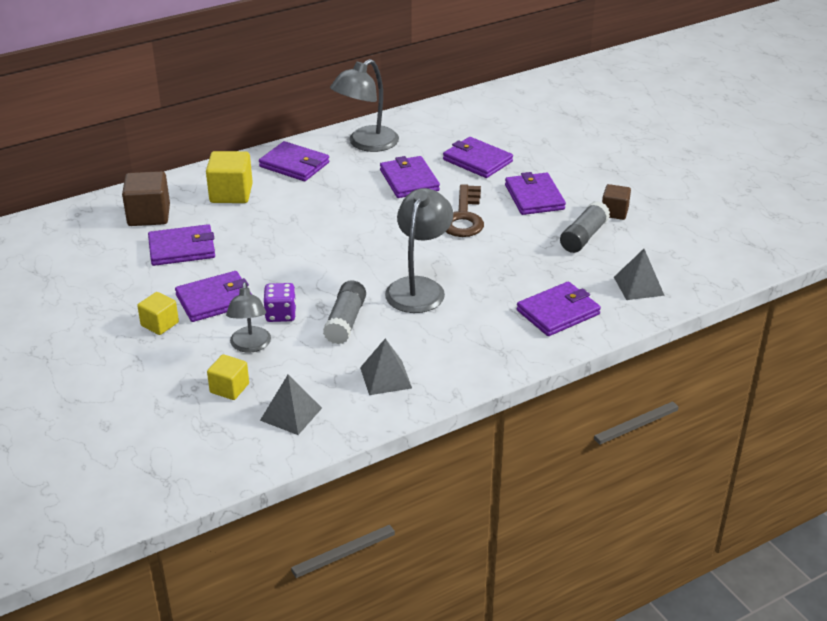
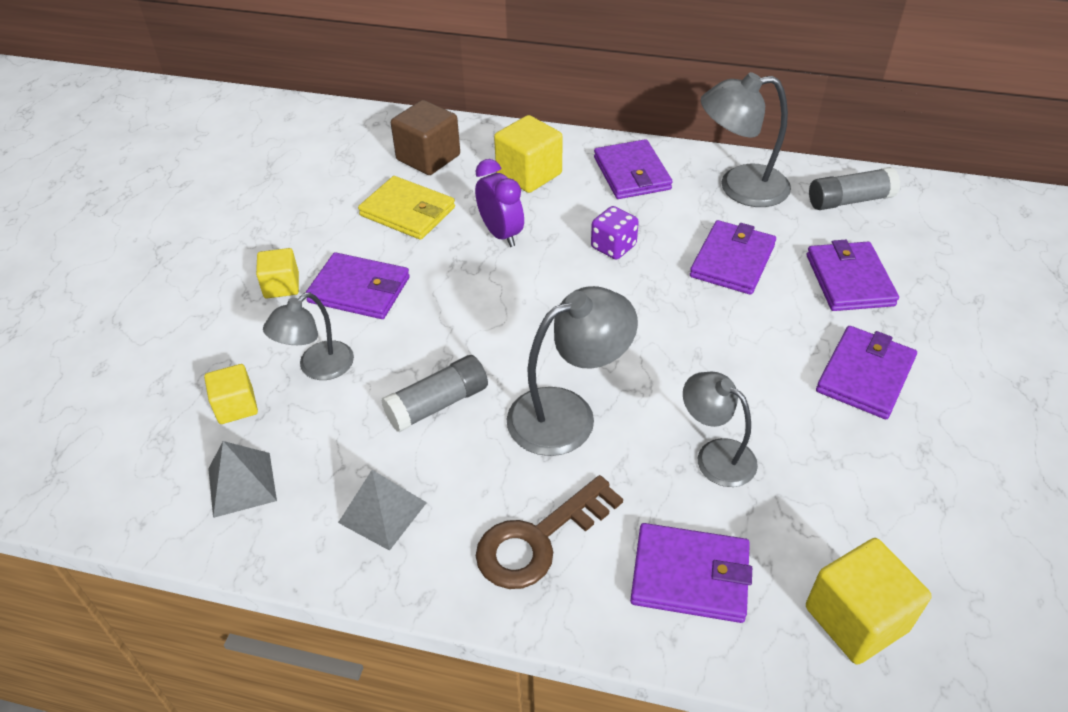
camera: 45 degrees right, 10 degrees up
purple wallet [148,224,215,266] -> yellow wallet [358,176,455,240]
purple dice [264,283,296,322] -> purple dice moved to [591,206,639,260]
brown key [446,184,484,237] -> brown key moved to [476,475,623,589]
grey glue stick [560,201,610,253] -> grey glue stick moved to [809,167,900,210]
brown cube [602,184,631,220] -> none
grey pyramid [614,249,665,300] -> yellow cube [806,538,932,665]
none -> purple clock [475,159,524,247]
none -> grey lamp [683,372,758,487]

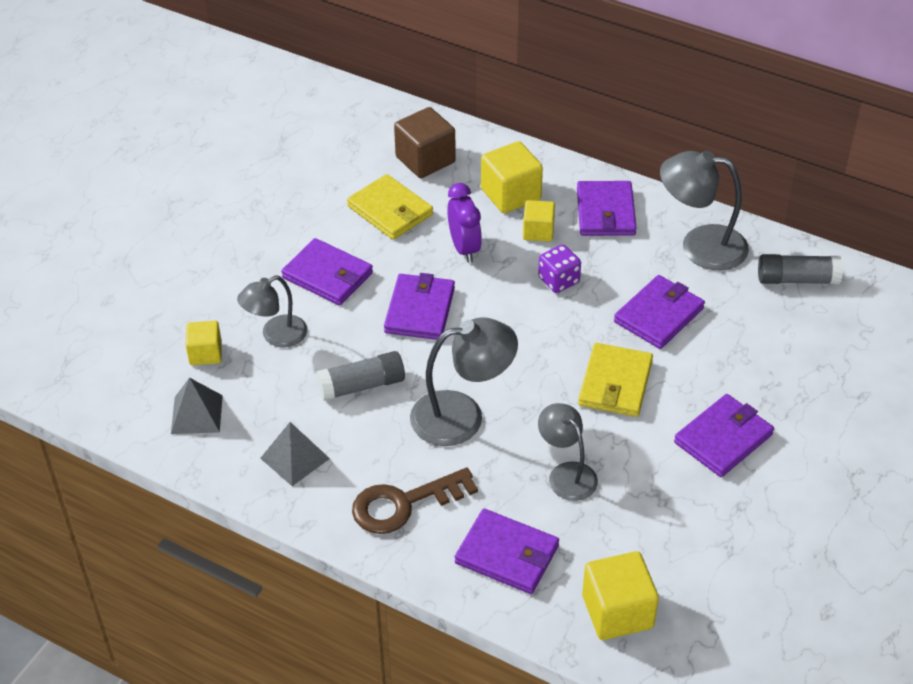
camera: 15 degrees right, 0 degrees up
yellow cube [256,248,299,298] -> yellow cube moved to [523,200,555,242]
purple wallet [807,240,899,311] -> purple wallet moved to [384,273,455,340]
none -> yellow wallet [578,343,653,417]

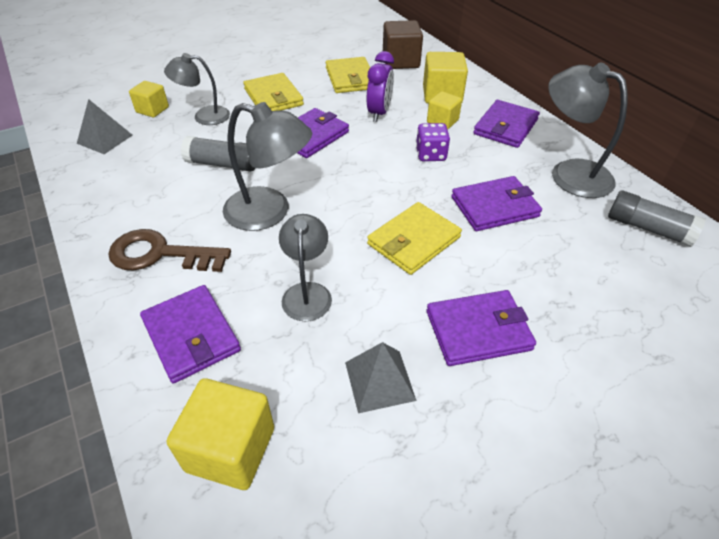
camera: 30 degrees right, 0 degrees up
grey pyramid [260,422,330,486] -> grey pyramid moved to [345,342,417,413]
purple wallet [281,238,373,306] -> yellow wallet [243,73,304,111]

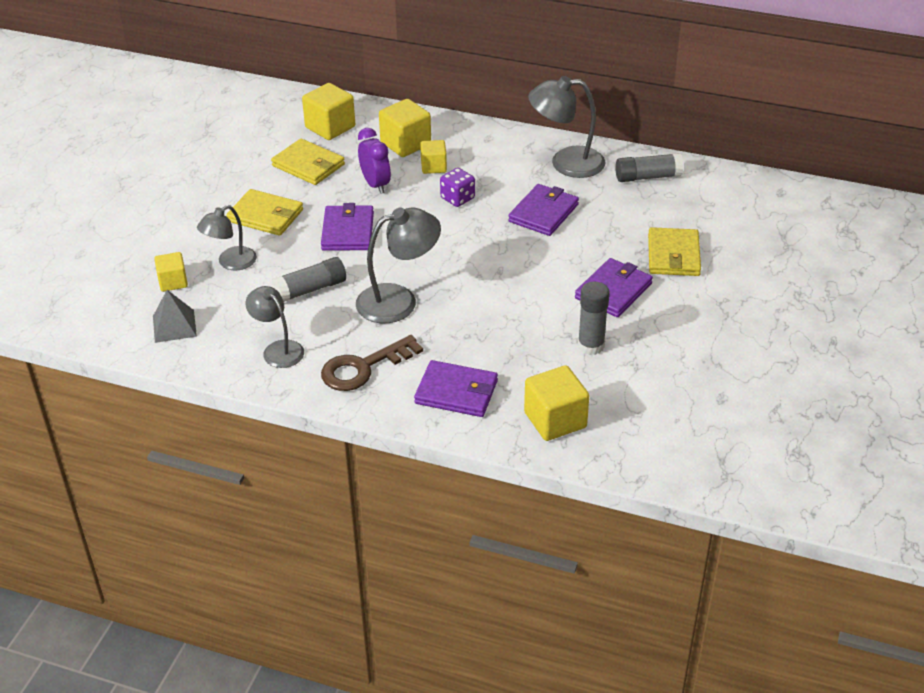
camera: 40 degrees left, 5 degrees down
grey lamp [279,214,332,321] -> grey lamp moved to [245,286,304,368]
grey pyramid [345,342,417,413] -> grey glue stick [578,282,610,355]
yellow wallet [367,202,462,275] -> yellow wallet moved to [648,227,701,276]
brown cube [383,20,423,69] -> yellow cube [302,83,355,140]
purple wallet [473,100,540,148] -> none

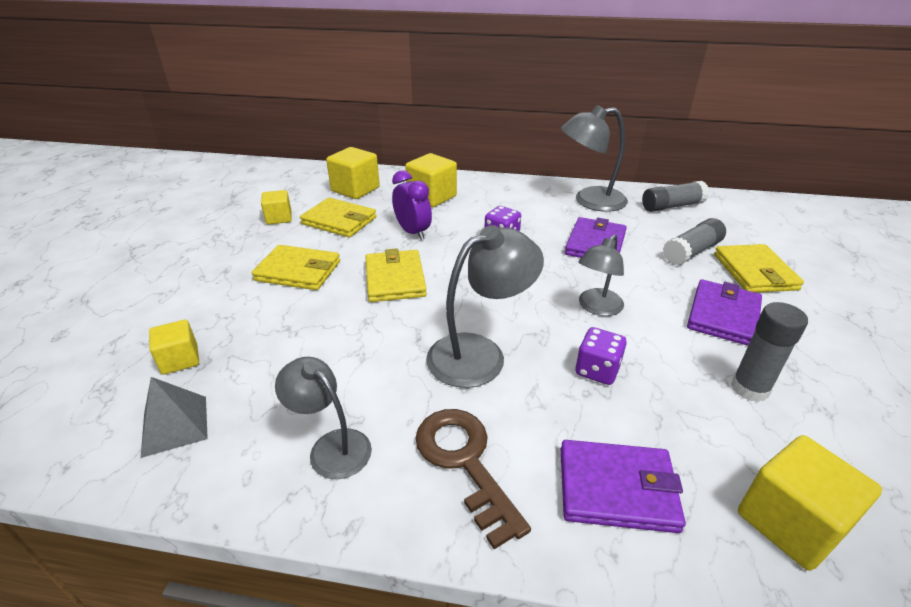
camera: 10 degrees left, 5 degrees down
grey lamp [197,205,257,271] -> grey lamp moved to [579,235,624,316]
grey glue stick [272,257,346,302] -> grey glue stick moved to [663,218,726,265]
purple wallet [321,203,374,251] -> yellow wallet [365,248,427,302]
brown key [321,335,423,391] -> brown key turned 105 degrees clockwise [415,409,531,549]
yellow cube [420,140,447,174] -> yellow cube moved to [261,190,292,225]
none -> purple dice [576,327,627,385]

